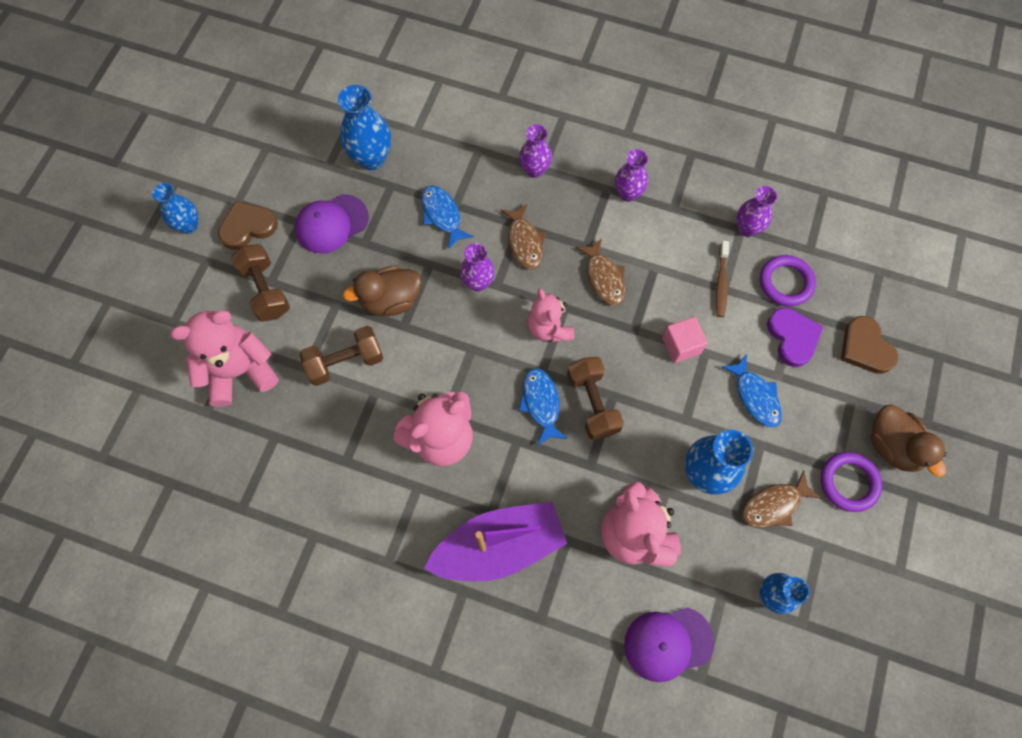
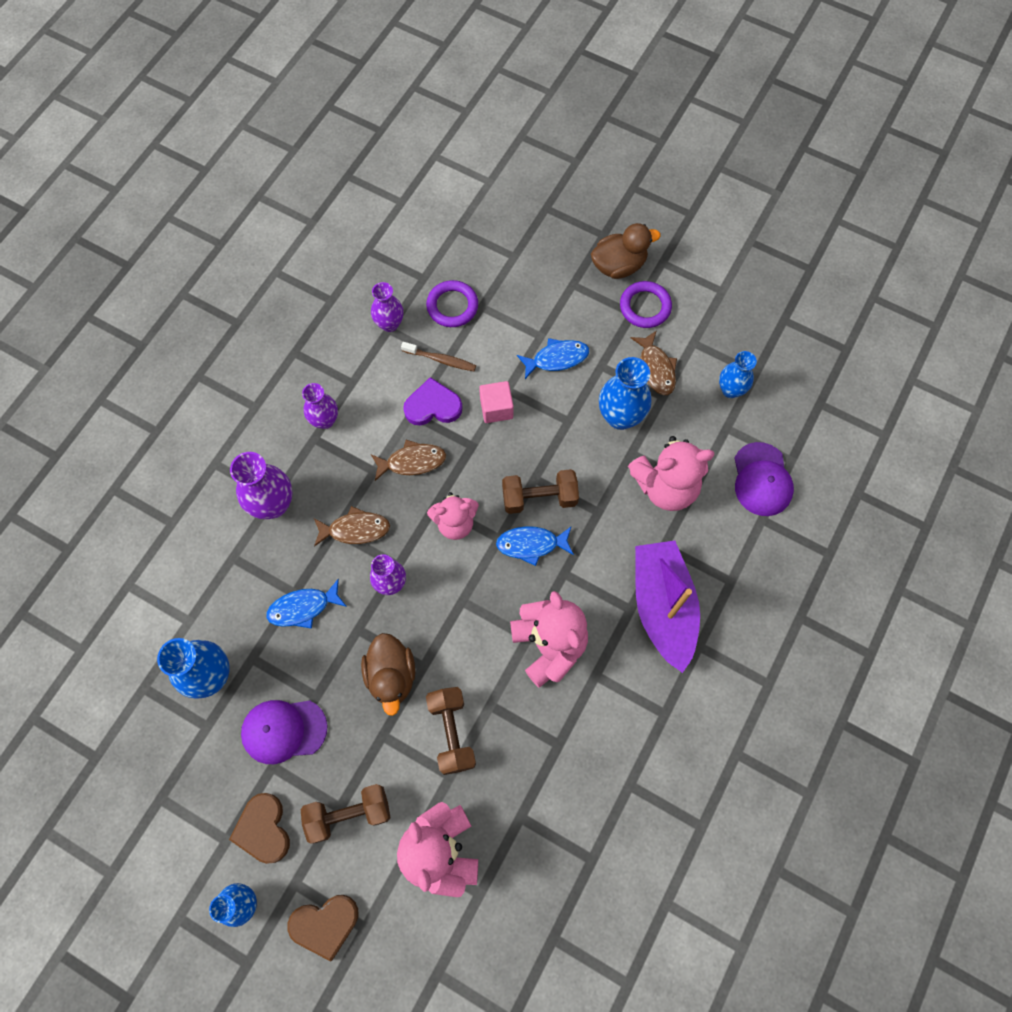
camera: 80 degrees left, 0 degrees up
purple cap [295,194,369,254] -> purple cap turned 105 degrees clockwise [241,700,328,764]
purple vase [519,124,552,178] -> purple vase [230,452,293,519], size x1.53
purple heart [767,308,823,367] -> purple heart moved to [403,377,462,425]
brown heart [841,316,898,374] -> brown heart moved to [287,895,358,962]

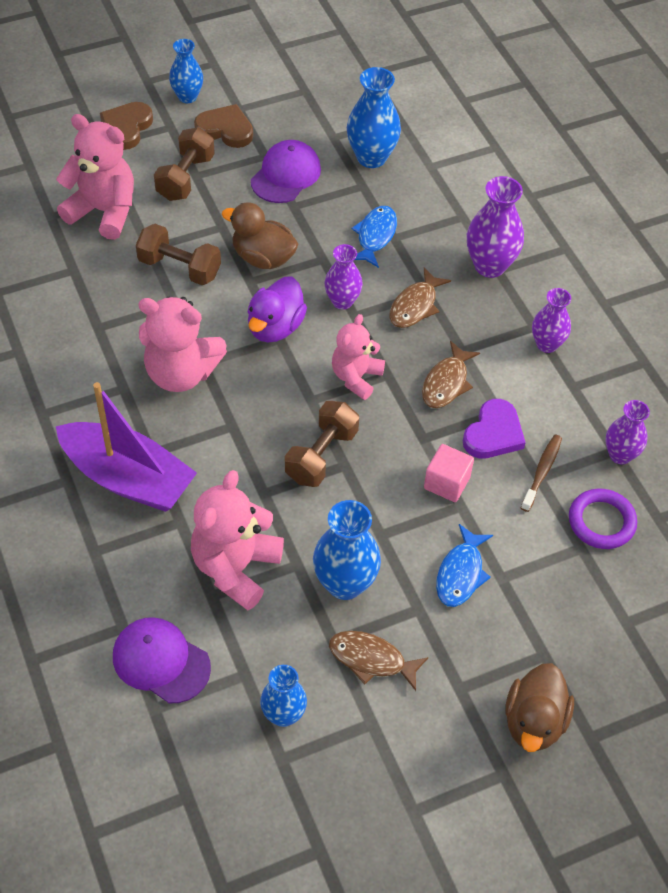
camera: 125 degrees right, 15 degrees down
brown toothbrush [401,342,476,371] -> brown toothbrush turned 150 degrees clockwise [521,435,562,512]
blue fish [496,526,574,566] -> none
purple ring [620,281,672,328] -> none
none -> purple duck [247,277,307,343]

